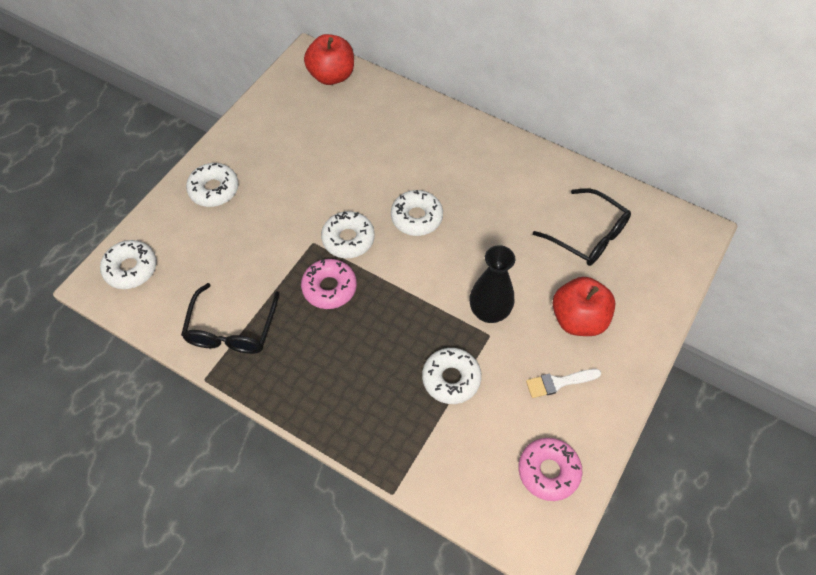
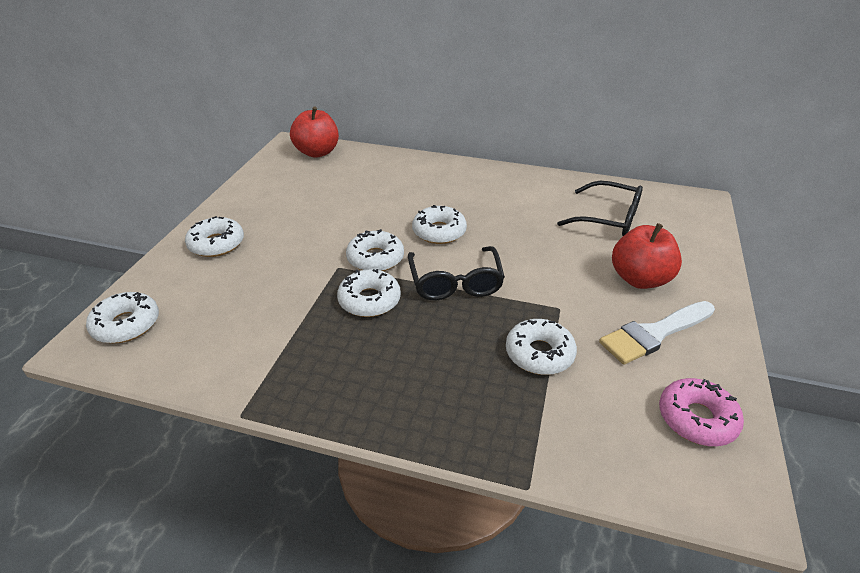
camera: 15 degrees left, 20 degrees down
black glasses [181,283,279,354] -> black glasses moved to [408,246,505,300]
pink donut [301,259,357,309] -> white donut [337,269,401,317]
black vase [470,245,515,323] -> none
white brush [526,369,601,398] -> white brush [599,301,715,365], size x1.61

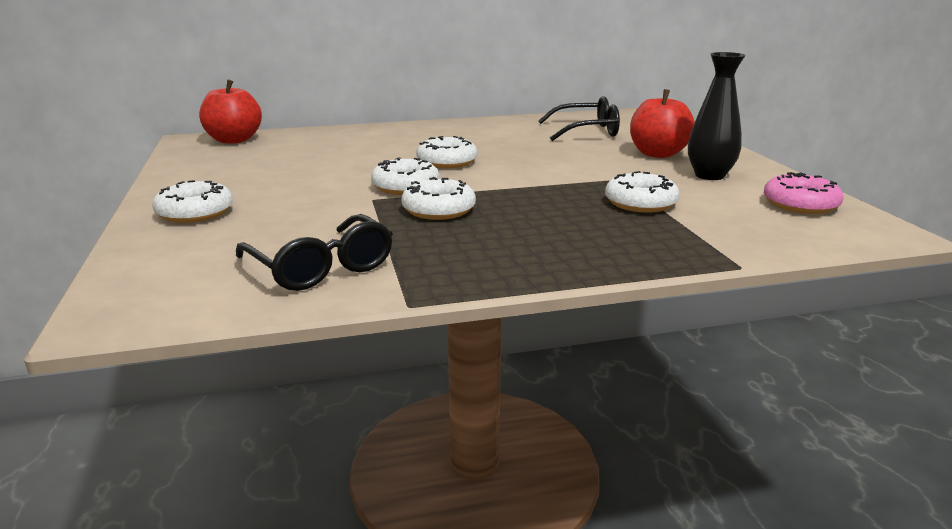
camera: 30 degrees left, 15 degrees down
white donut [86,292,159,343] -> none
black glasses [408,246,505,300] -> black glasses moved to [236,214,393,291]
white brush [599,301,715,365] -> black vase [688,52,746,180]

